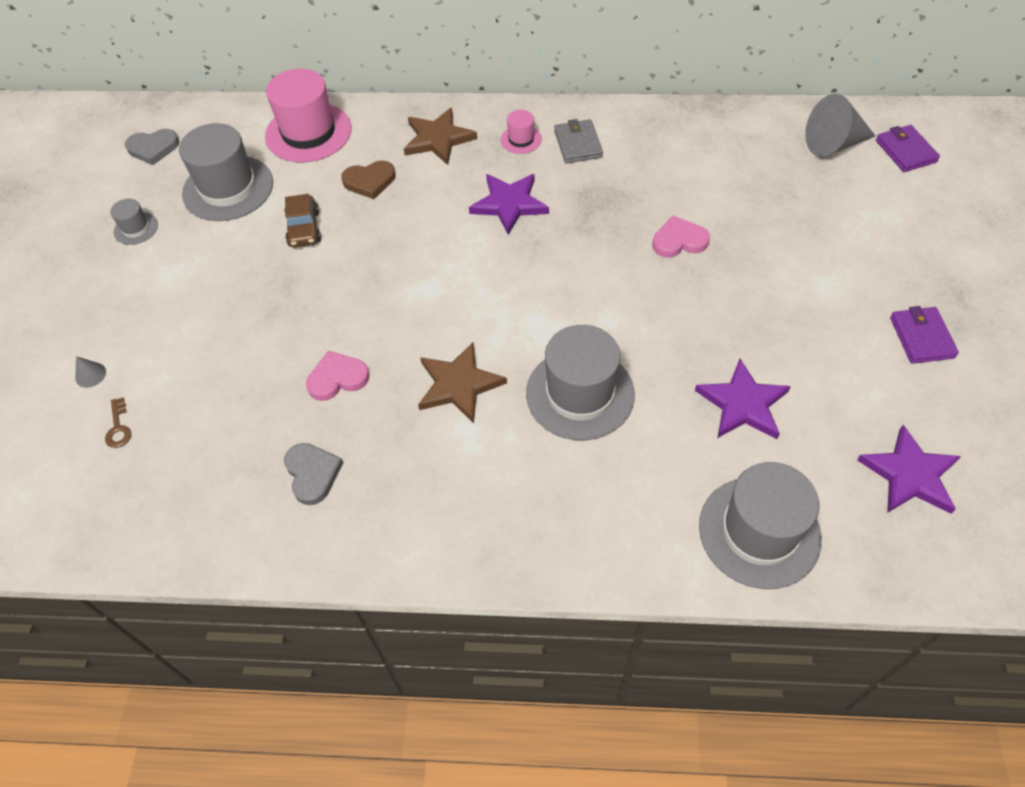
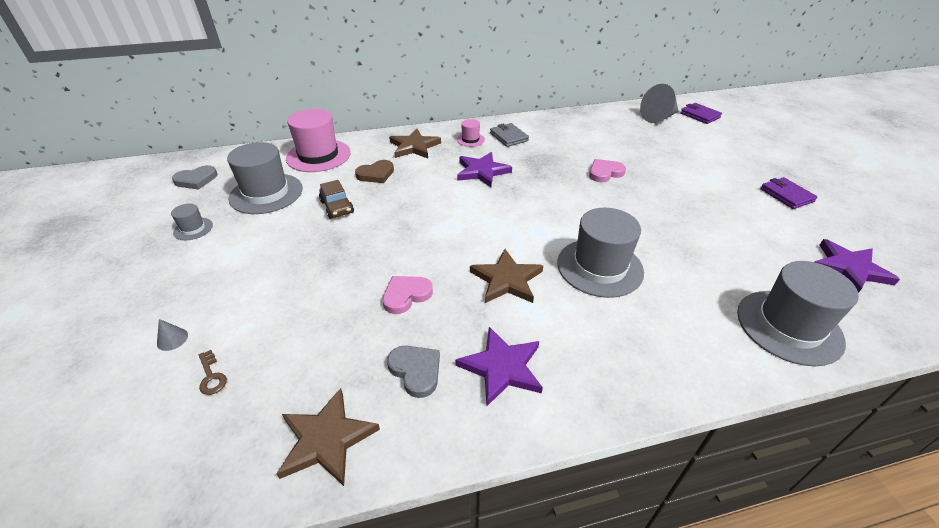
camera: 20 degrees left, 15 degrees down
purple star [695,359,791,439] -> purple star moved to [455,327,543,407]
none -> brown star [276,388,380,486]

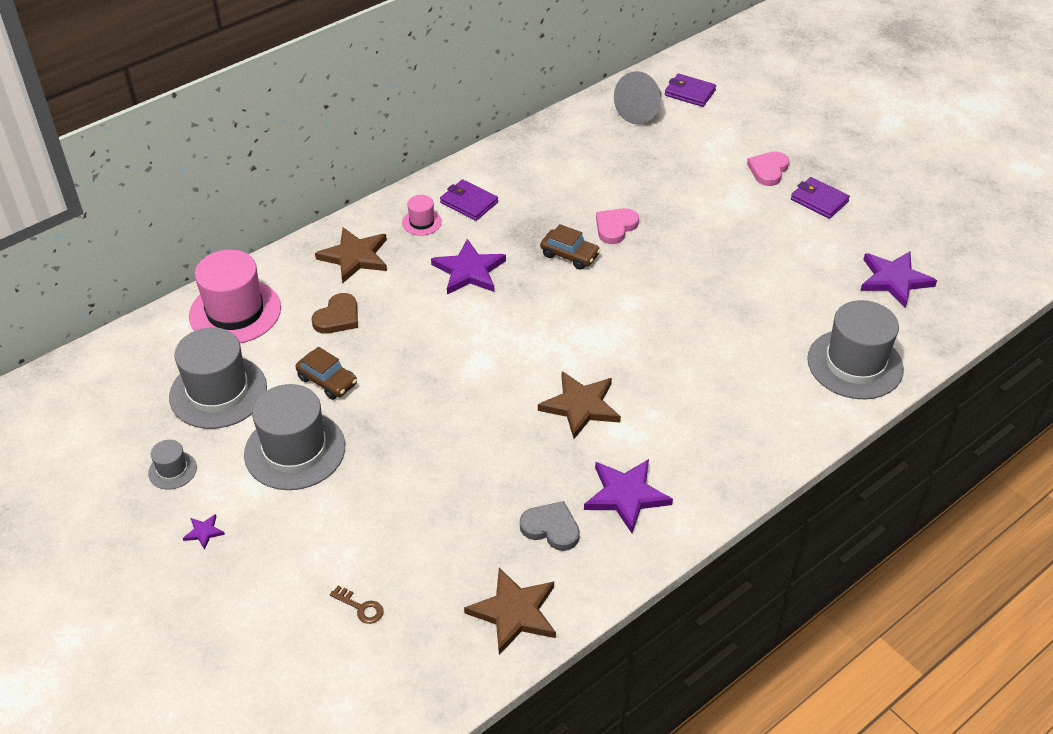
camera: 25 degrees left, 5 degrees up
grey cone [157,319,188,351] -> none
grey heart [172,165,217,190] -> none
pink heart [383,276,433,314] -> pink heart moved to [747,151,789,186]
grey wallet [490,123,529,147] -> purple wallet [440,179,498,221]
grey hat [557,208,644,298] -> grey hat moved to [244,384,345,490]
none -> purple star [183,514,225,550]
none -> brown car [540,224,601,270]

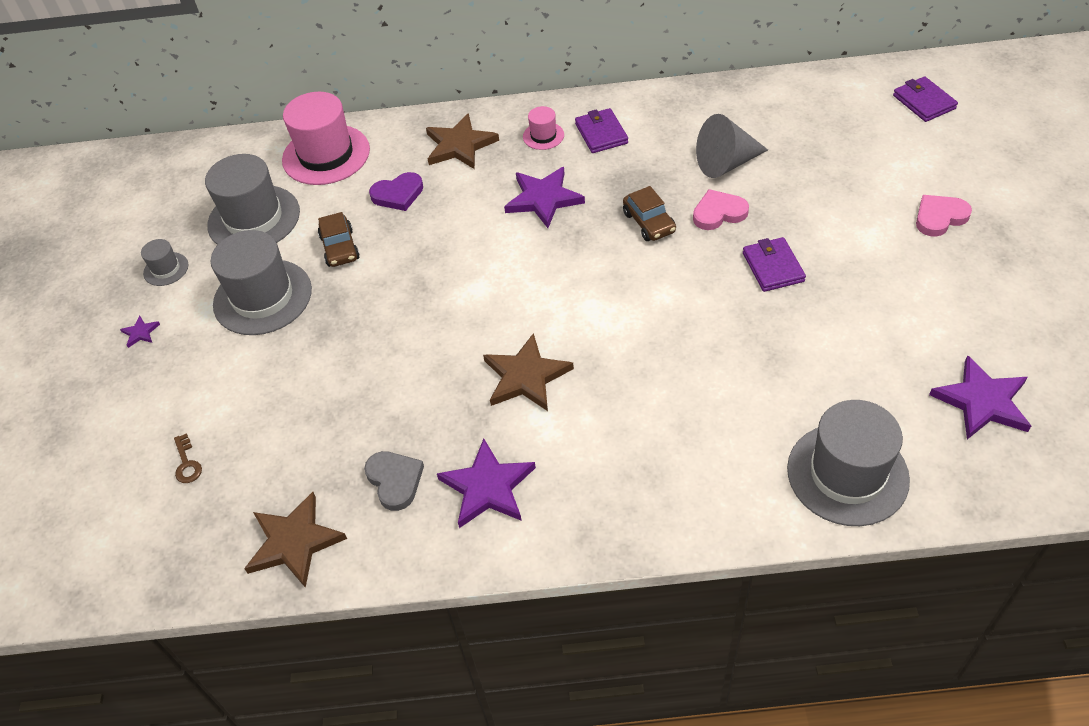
camera: 40 degrees right, 5 degrees up
brown heart [312,293,358,334] -> purple heart [369,172,423,211]
grey cone [614,71,661,124] -> grey cone moved to [696,114,768,178]
purple wallet [791,177,850,219] -> purple wallet moved to [743,237,806,292]

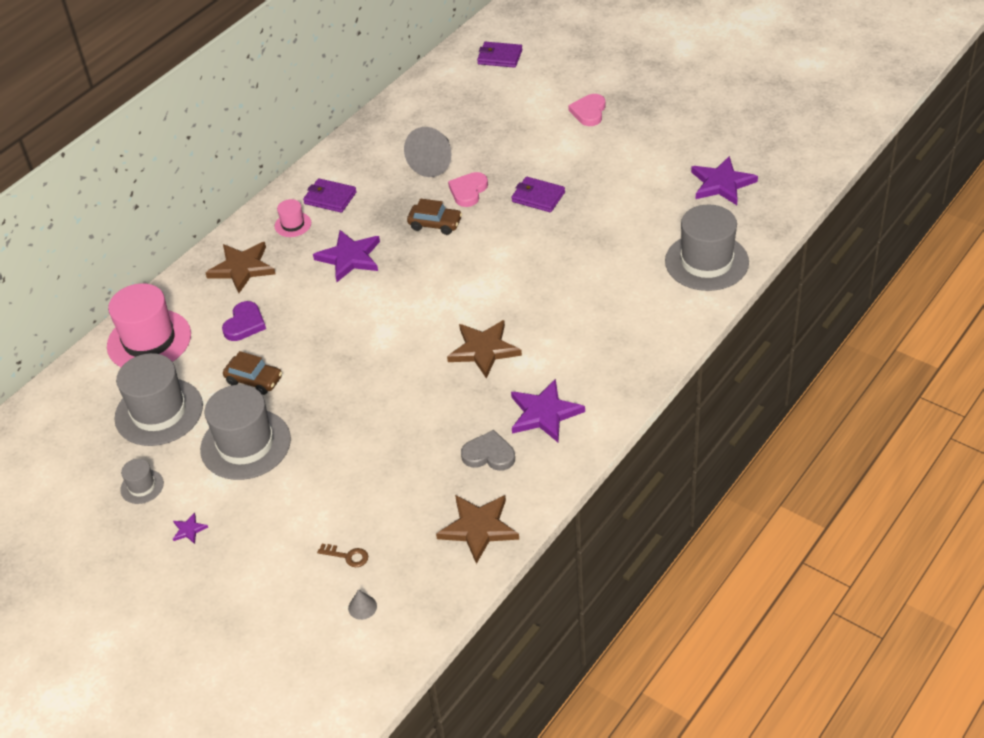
camera: 50 degrees left, 5 degrees down
none -> grey cone [348,590,377,620]

